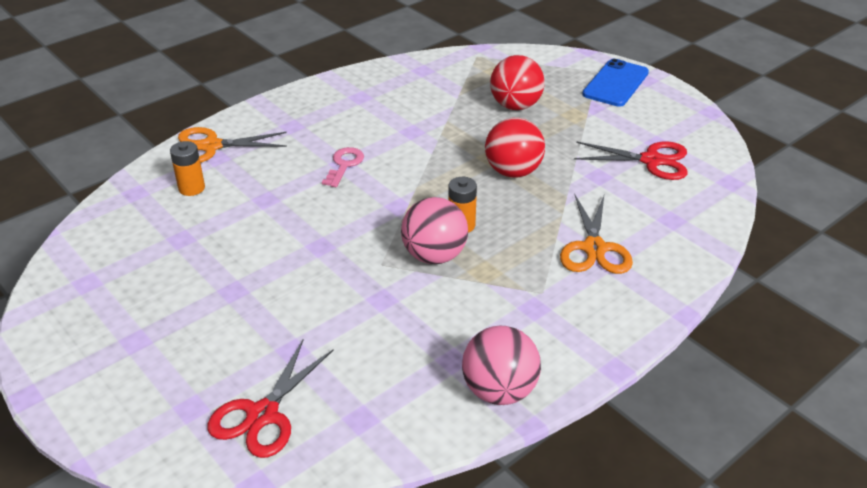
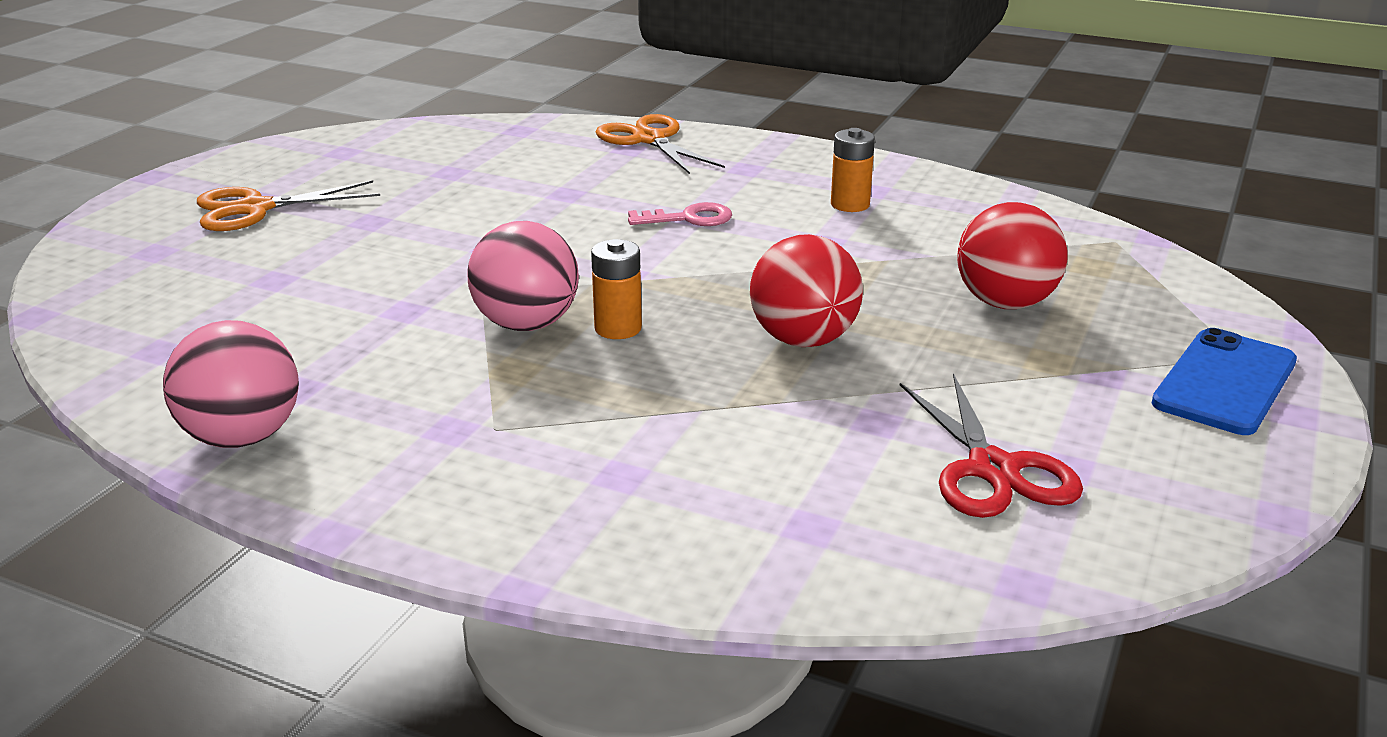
camera: 65 degrees right, 10 degrees down
orange battery [170,141,205,196] -> orange battery moved to [831,128,875,212]
red scissors [208,340,334,458] -> none
orange scissors [560,194,633,274] -> orange scissors moved to [197,180,380,231]
blue phone [582,59,649,107] -> blue phone turned 60 degrees counterclockwise [1152,328,1297,435]

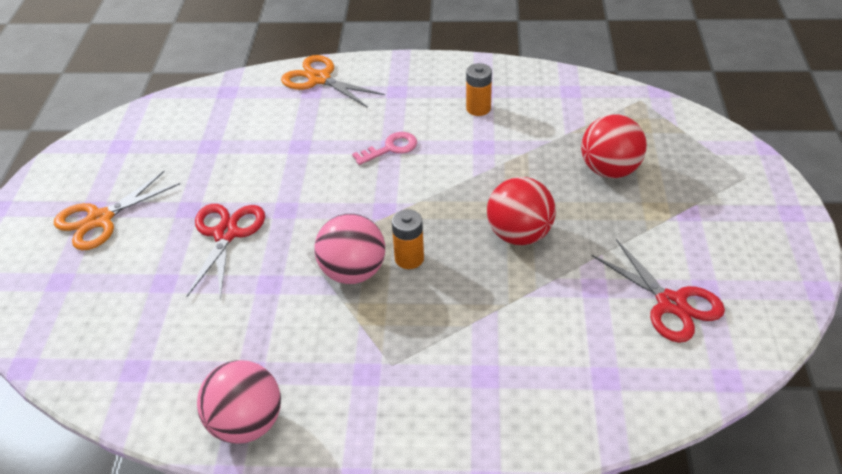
camera: 20 degrees left, 15 degrees up
blue phone [1152,328,1297,435] -> none
none -> red scissors [186,204,265,300]

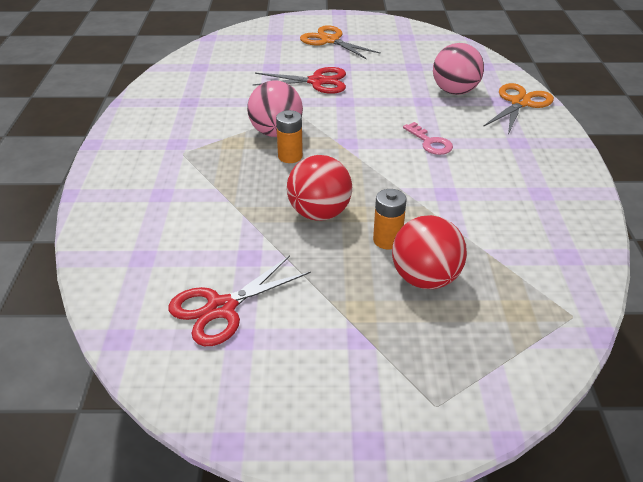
camera: 85 degrees right, 5 degrees down
pink ball [197,360,281,444] -> pink ball moved to [433,43,484,95]
orange battery [466,63,492,116] -> orange battery moved to [373,189,407,249]

